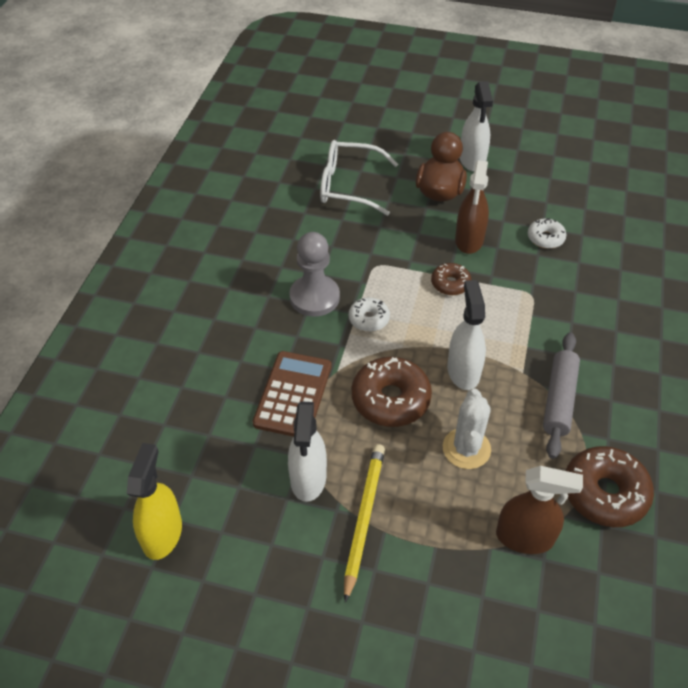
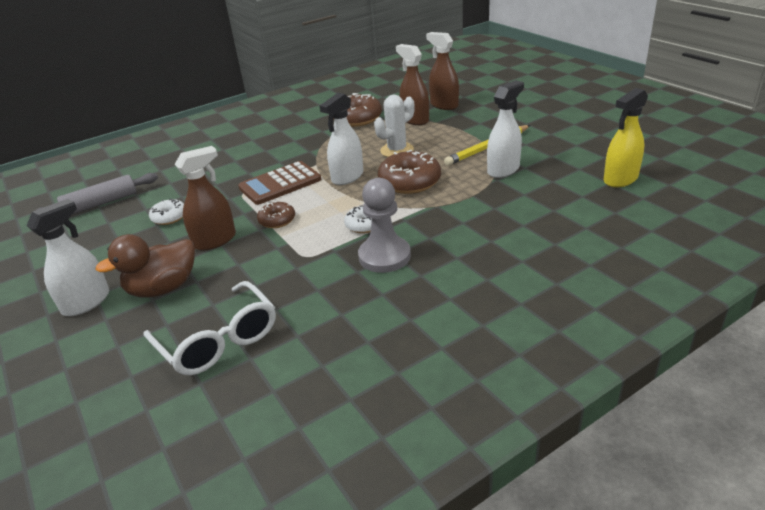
camera: 135 degrees left, 15 degrees down
brown calculator [253,351,332,437] -> brown calculator moved to [238,161,321,205]
grey rolling pin [543,333,580,459] -> grey rolling pin moved to [37,173,158,214]
none -> brown spray bottle [426,32,459,110]

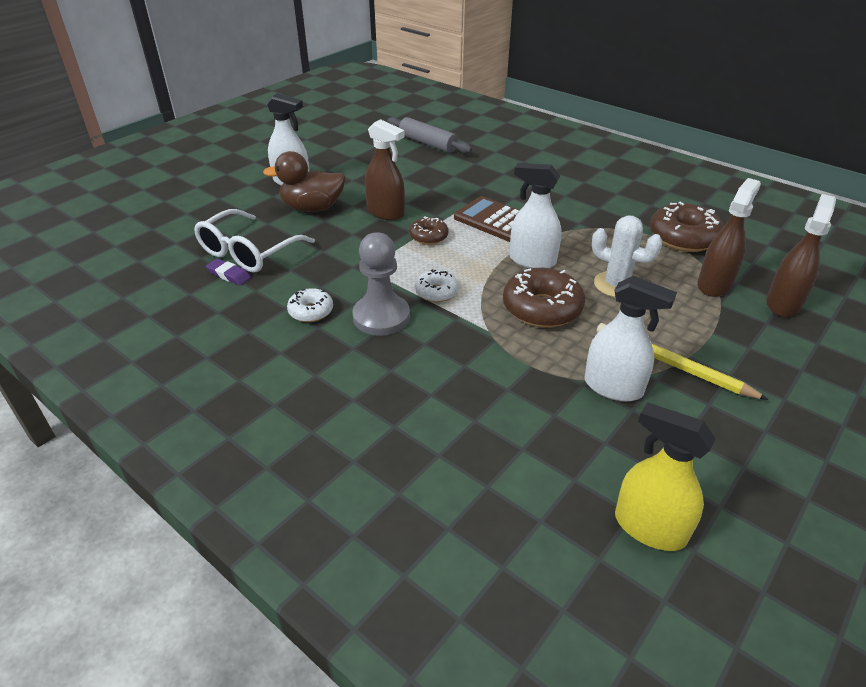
camera: 70 degrees right, 5 degrees up
brown duck [95,234,195,298] -> brown duck turned 45 degrees counterclockwise [263,151,346,212]
white donut [149,199,184,225] -> white donut moved to [287,288,333,322]
none -> purple eraser [206,258,251,285]

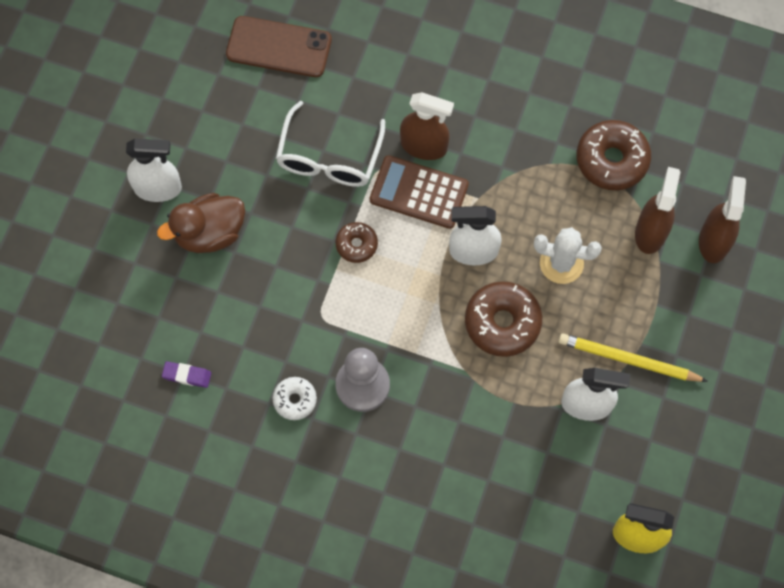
camera: 20 degrees left, 30 degrees up
white glasses [194,209,315,273] -> white glasses moved to [276,101,385,187]
brown spray bottle [365,119,405,220] -> brown spray bottle moved to [400,92,454,160]
grey rolling pin [387,117,472,153] -> brown phone [226,16,332,77]
white donut [415,269,459,302] -> none

